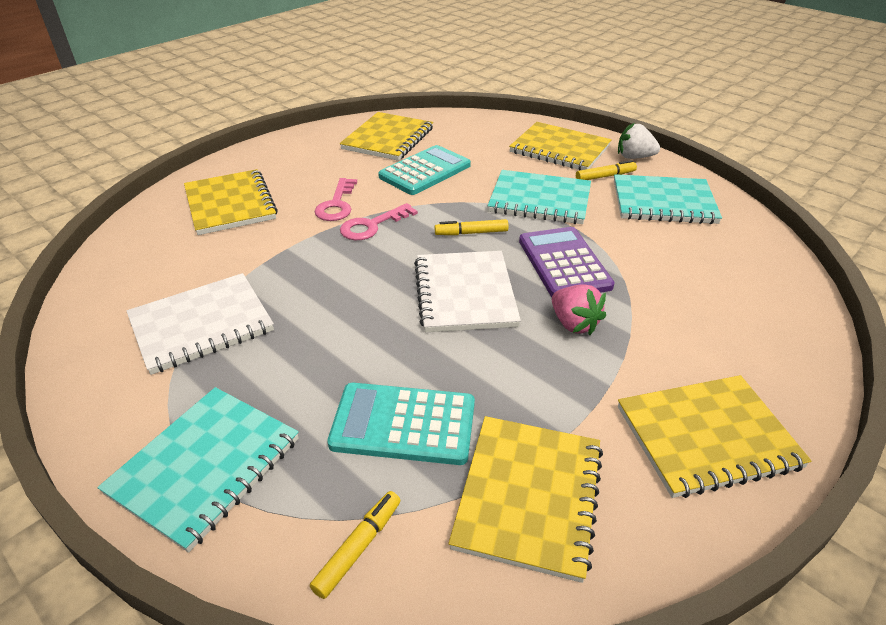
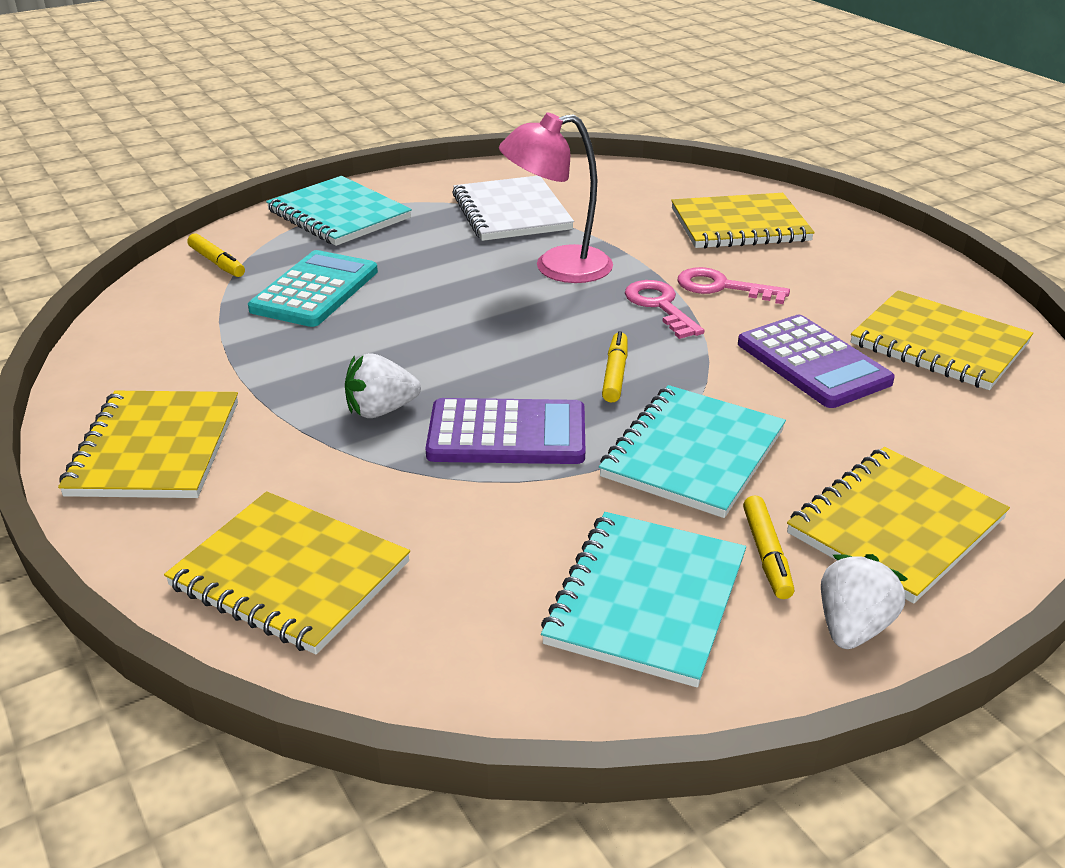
camera: 105 degrees right, 5 degrees down
turquoise calculator [378,145,471,195] -> purple calculator [738,315,895,408]
white notebook [414,251,521,332] -> none
yellow notebook [449,416,603,583] -> yellow notebook moved to [164,491,410,655]
pink strawberry [552,284,606,335] -> white strawberry [345,353,421,418]
none -> pink lamp [499,112,613,283]

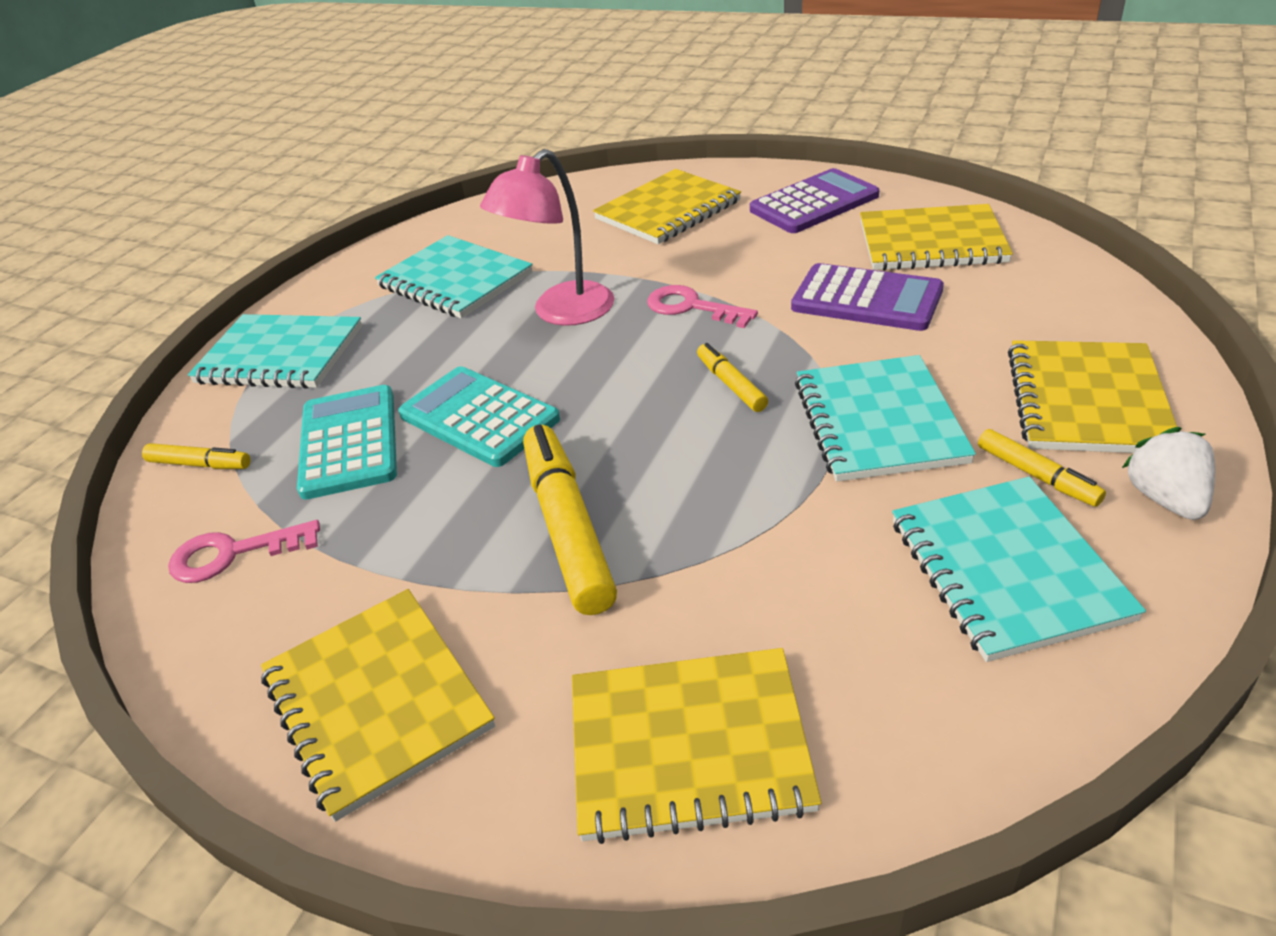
camera: 30 degrees left, 5 degrees up
white strawberry [345,353,421,418] -> yellow marker [523,425,617,615]
purple calculator [425,398,585,464] -> purple calculator moved to [750,168,879,233]
white notebook [452,176,574,241] -> turquoise notebook [375,235,533,318]
pink key [678,267,790,304] -> pink key moved to [168,520,320,583]
none -> turquoise calculator [398,366,560,467]

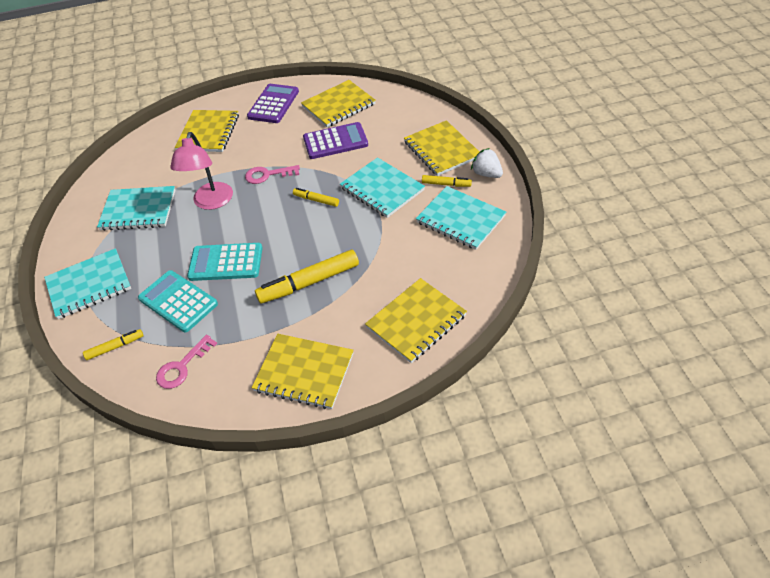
camera: 40 degrees left, 10 degrees up
yellow marker [523,425,617,615] -> yellow marker turned 60 degrees counterclockwise [255,250,359,304]

